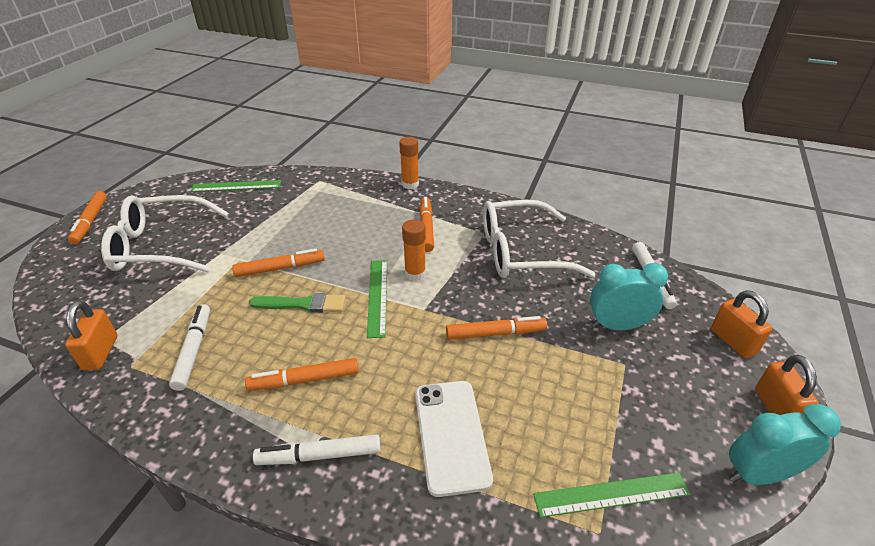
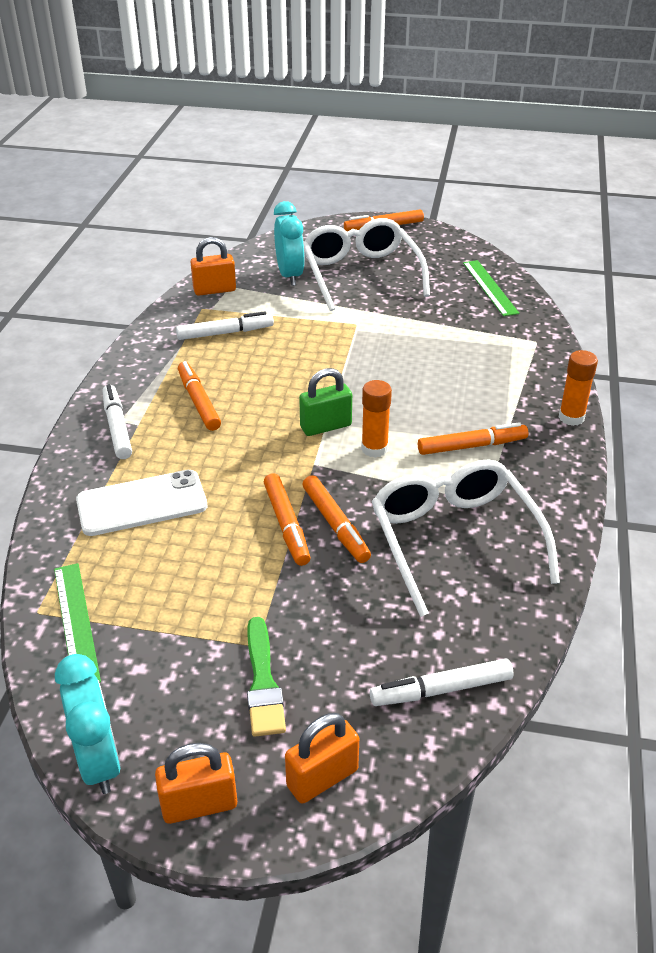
camera: 80 degrees right, 0 degrees up
orange marker [232,249,325,277] -> orange marker moved to [303,475,371,563]
green brush [249,293,346,313] -> green brush moved to [247,617,286,737]
green ruler [367,260,387,338] -> green padlock [299,368,352,436]
turquoise clock [590,263,668,330] -> turquoise clock moved to [274,201,305,286]

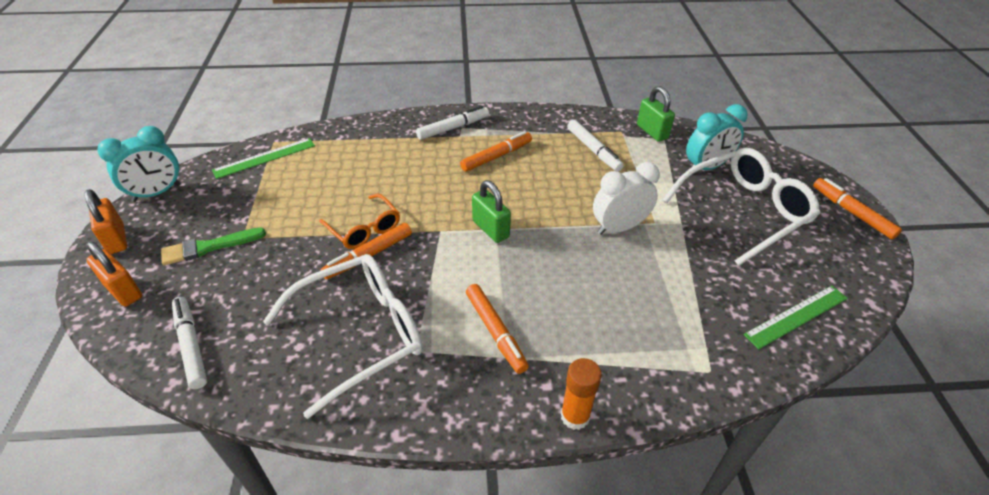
camera: 75 degrees right, 5 degrees up
white phone [76,470,207,536] -> none
orange padlock [190,237,236,296] -> green padlock [637,86,675,142]
orange marker [264,473,311,566] -> orange glasses [319,194,400,249]
orange glue stick [361,380,392,458] -> none
none -> white clock [593,162,660,235]

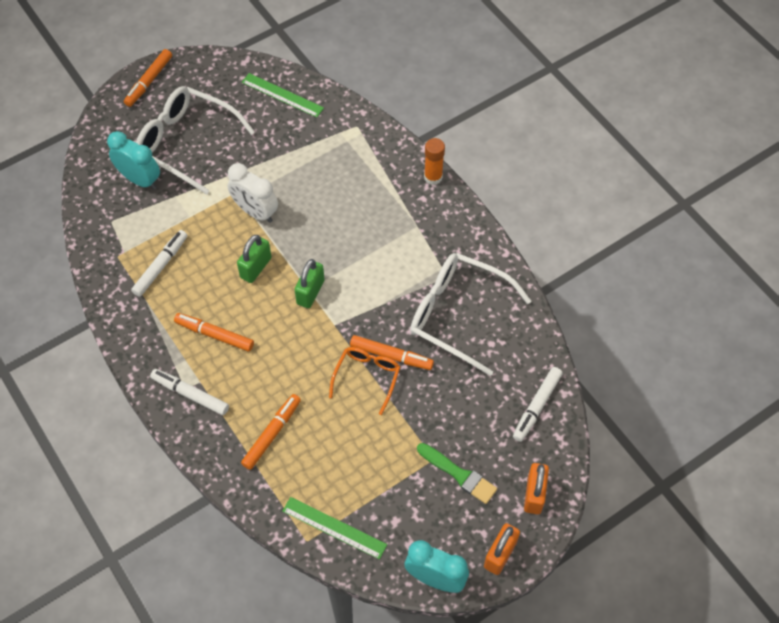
camera: 120 degrees left, 15 degrees up
orange marker [466,284,529,374] -> orange marker moved to [241,394,301,470]
green padlock [637,86,675,142] -> green padlock moved to [237,235,272,283]

